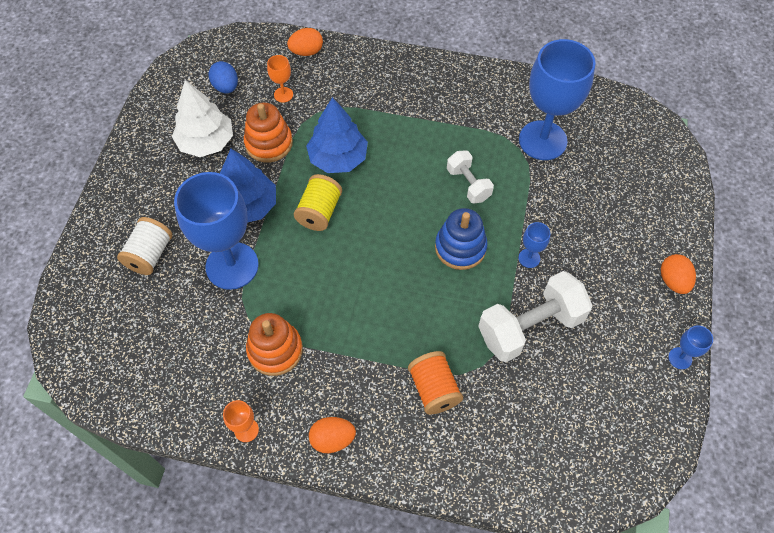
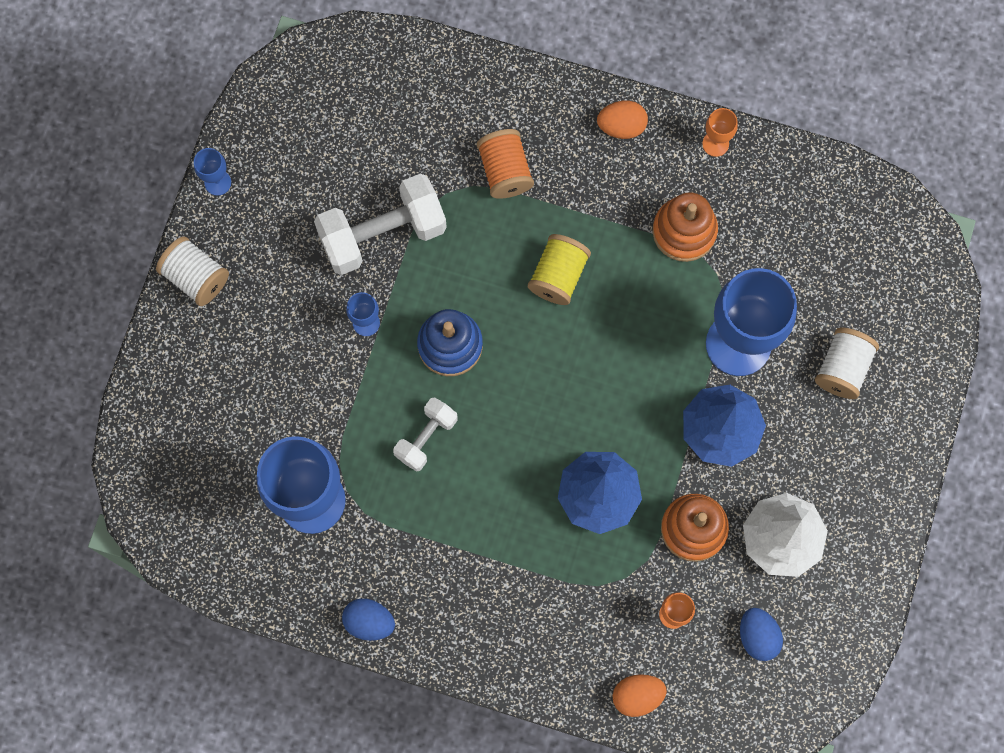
camera: 175 degrees left, 15 degrees up
yellow spool [294,174,342,231] -> yellow spool moved to [528,234,591,305]
white dumbbell [447,150,494,203] -> white dumbbell turned 60 degrees clockwise [393,397,458,472]
orange egg [661,254,696,294] -> white spool [156,236,229,306]
none -> blue egg [342,598,395,641]

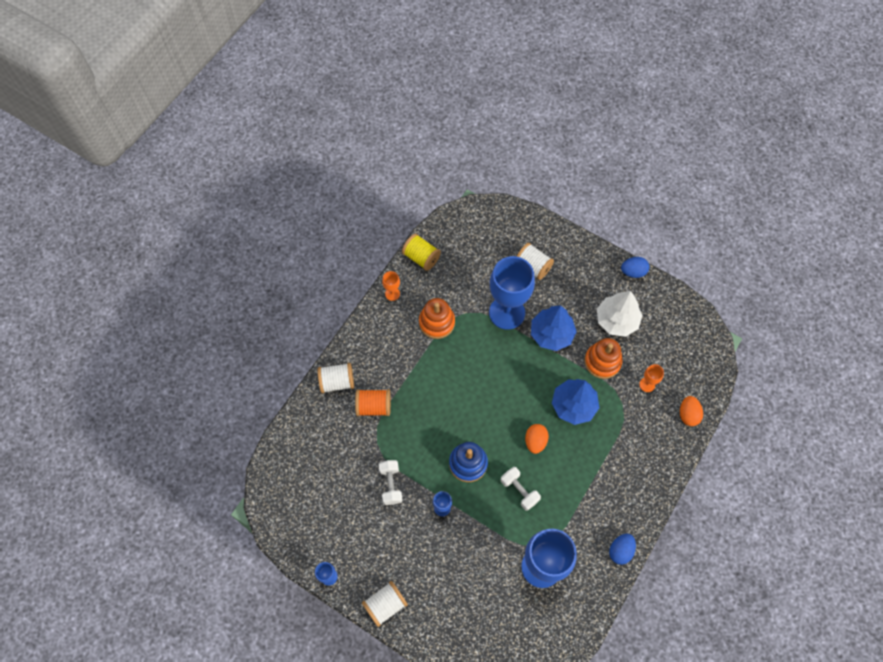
camera: 75 degrees left, 10 degrees down
white dumbbell [314,174,447,275] -> white dumbbell [379,460,403,505], size x0.56
yellow spool [528,234,591,305] -> yellow spool moved to [402,234,441,271]
orange egg [597,101,648,139] -> orange egg moved to [525,424,549,454]
blue egg [740,608,783,661] -> blue egg moved to [621,257,649,278]
none -> white spool [317,363,354,393]

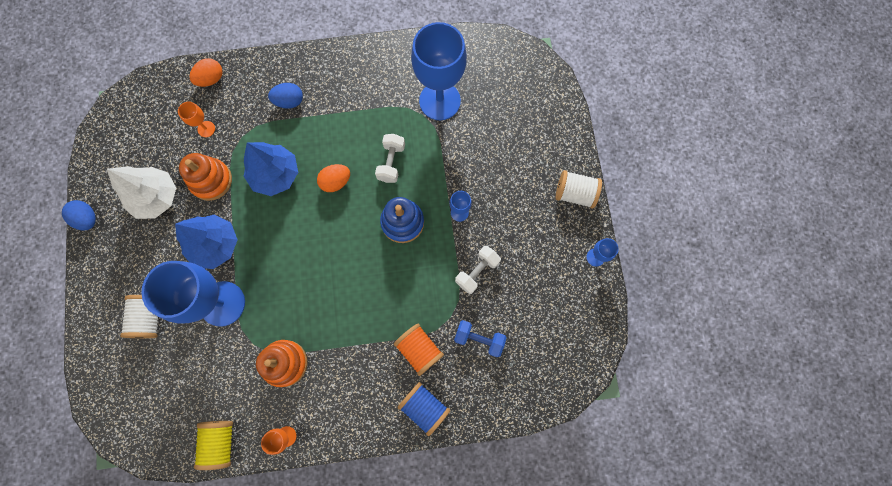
camera: 130 degrees left, 10 degrees up
white spool [317,363,354,393] -> blue spool [397,382,450,436]
blue egg [609,534,636,565] -> blue egg moved to [268,83,303,109]
none -> blue dumbbell [454,320,507,357]

